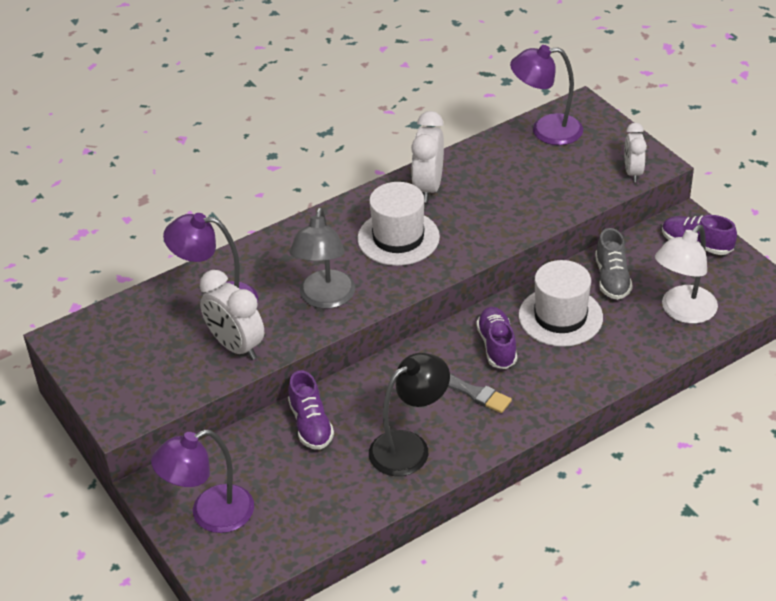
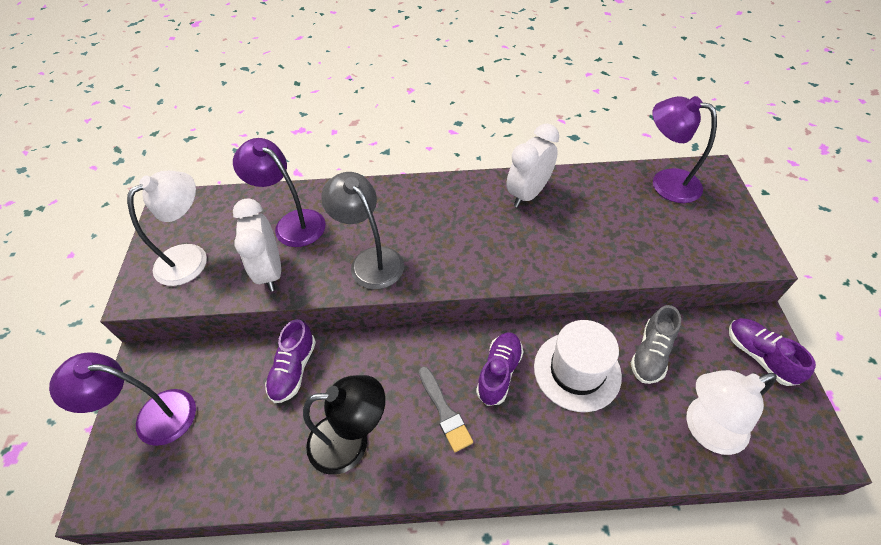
camera: 30 degrees right, 10 degrees up
grey lamp [290,207,355,309] -> grey lamp turned 105 degrees clockwise [321,172,404,289]
white hat [357,182,440,266] -> none
white clock [625,123,647,182] -> none
none -> white lamp [127,171,207,286]

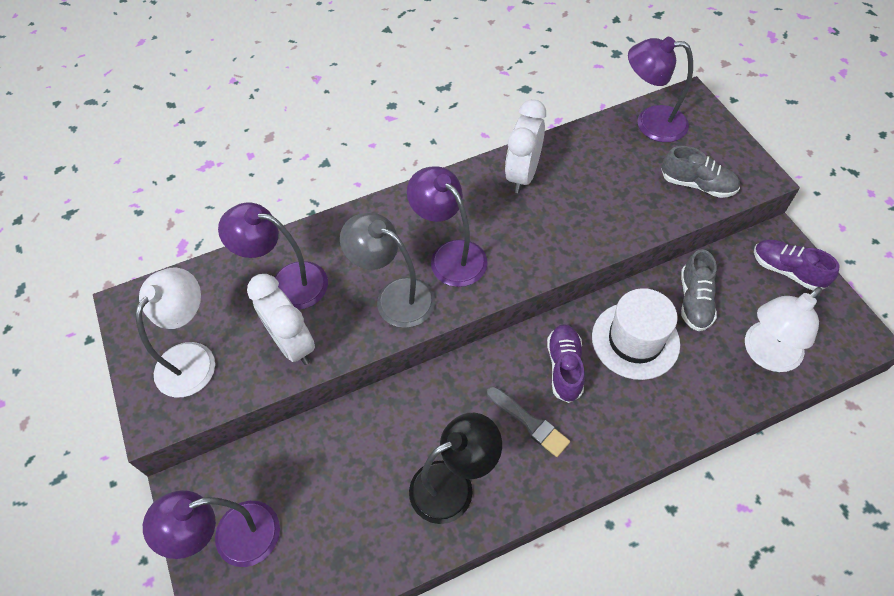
camera: 20 degrees left, 5 degrees up
purple shoe [265,319,316,403] -> none
none -> purple lamp [407,166,488,287]
none -> grey shoe [661,146,740,198]

